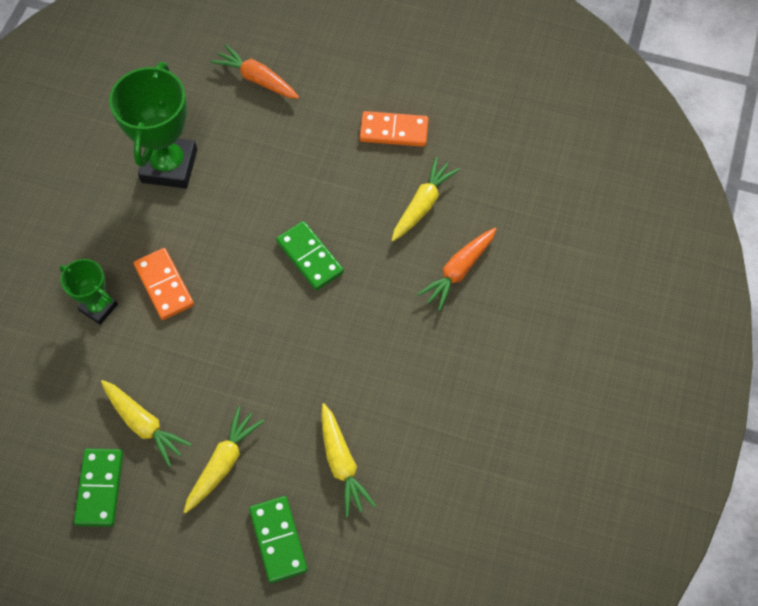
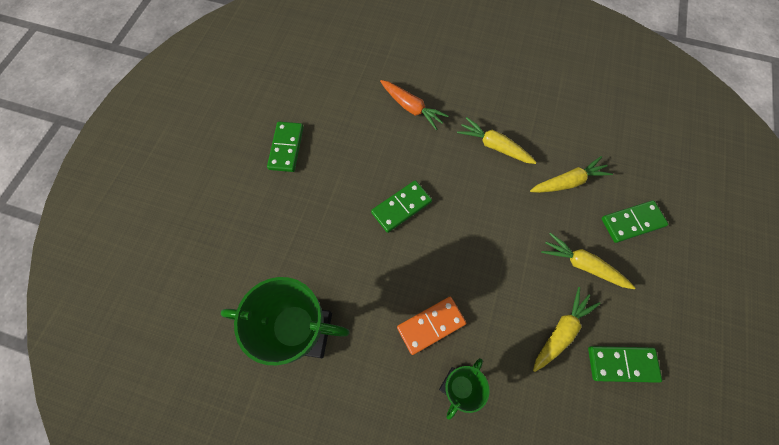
camera: 90 degrees left, 5 degrees up
orange carrot [211,44,299,99] -> none
orange domino [360,111,429,147] -> green domino [267,122,304,172]
yellow carrot [392,157,459,241] -> yellow carrot moved to [457,117,537,164]

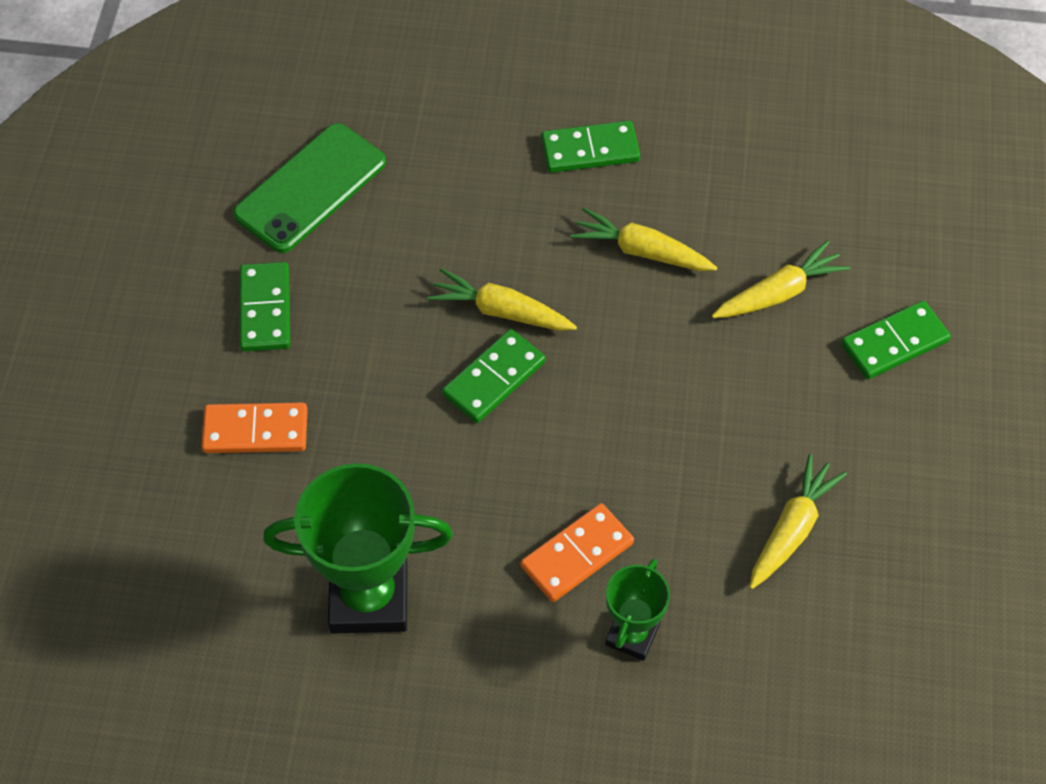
camera: 10 degrees left, 10 degrees down
orange carrot [380,80,449,130] -> none
yellow carrot [541,233,635,289] -> yellow carrot moved to [427,268,577,331]
green domino [588,346,662,383] -> green domino moved to [541,121,640,173]
none -> orange domino [201,402,308,453]
none -> green phone [233,123,386,253]

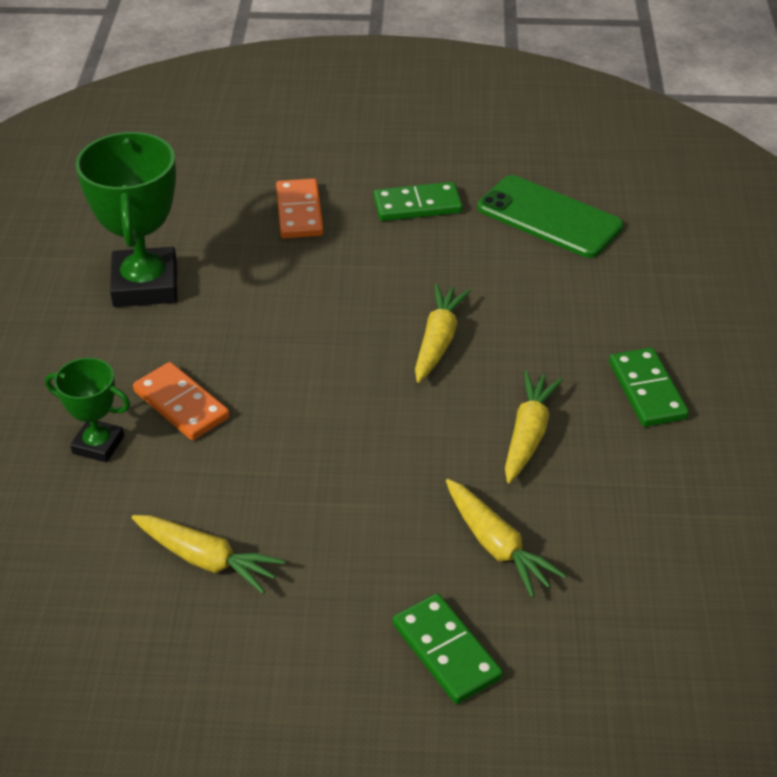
camera: 85 degrees right, 15 degrees down
green domino [442,329,546,423] -> none

